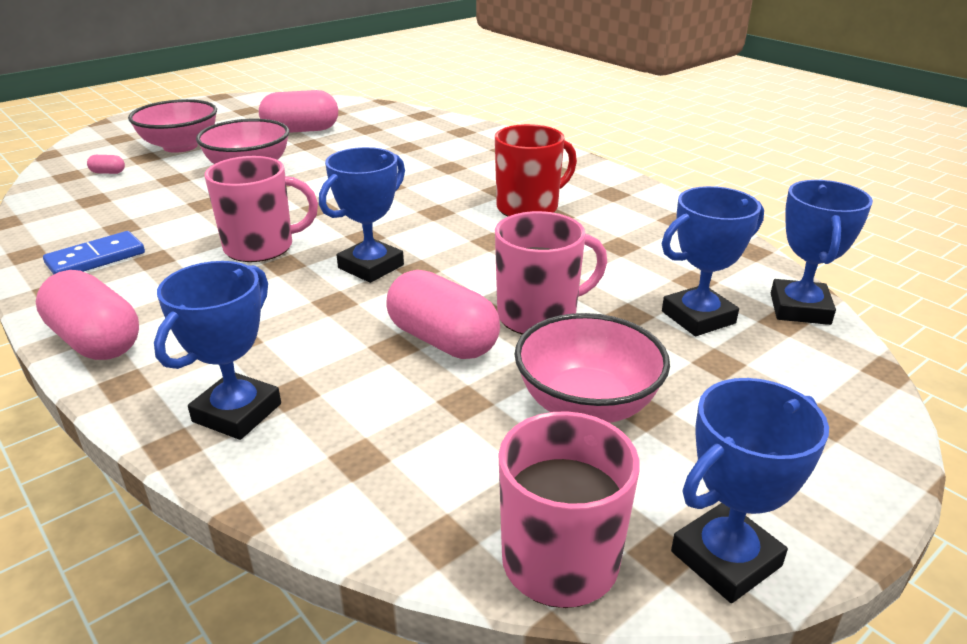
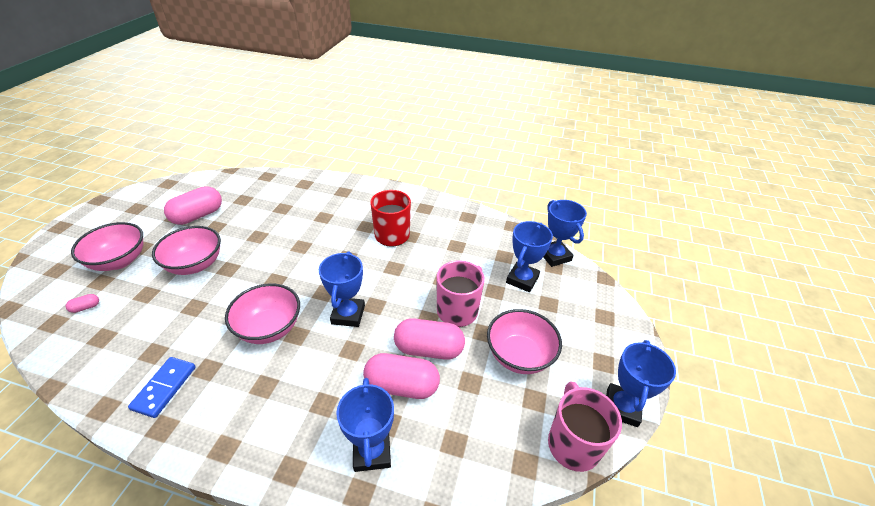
camera: 35 degrees left, 10 degrees up
pink capsule [36,270,139,360] -> pink capsule moved to [363,353,440,399]
pink mug [205,156,318,262] -> pink bowl [225,283,300,344]

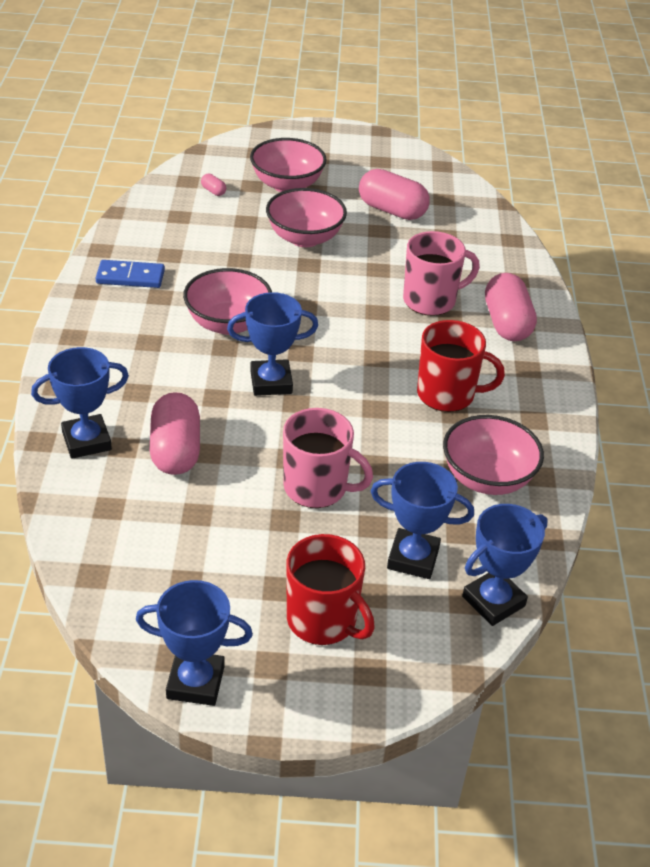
camera: 75 degrees right, 0 degrees up
pink capsule [394,318,465,360] -> pink capsule moved to [485,273,537,341]
pink bowl [487,309,562,374] -> pink bowl moved to [443,415,544,495]
pink mug [548,382,622,472] -> pink mug moved to [403,231,480,316]
none -> red mug [286,534,375,645]

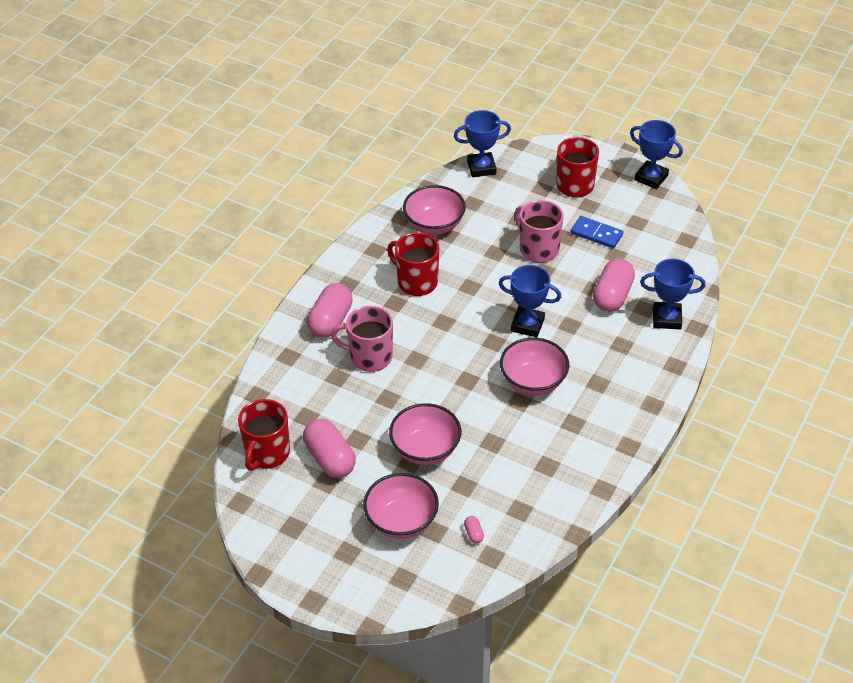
camera: 150 degrees left, 5 degrees up
blue domino [96,260,165,288] -> blue domino moved to [570,216,623,248]
blue trophy [370,462,474,579] -> none
none -> red mug [238,399,290,471]

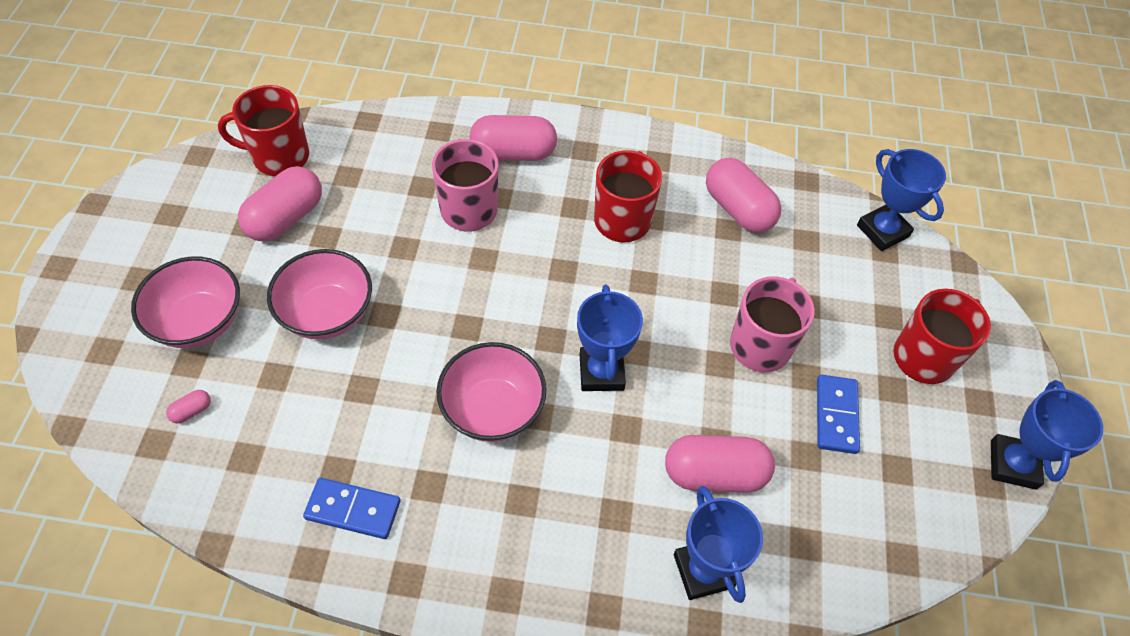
camera: 65 degrees right, 10 degrees up
pink bowl [403,185,466,235] -> pink capsule [706,158,782,233]
none -> blue domino [303,478,400,539]

